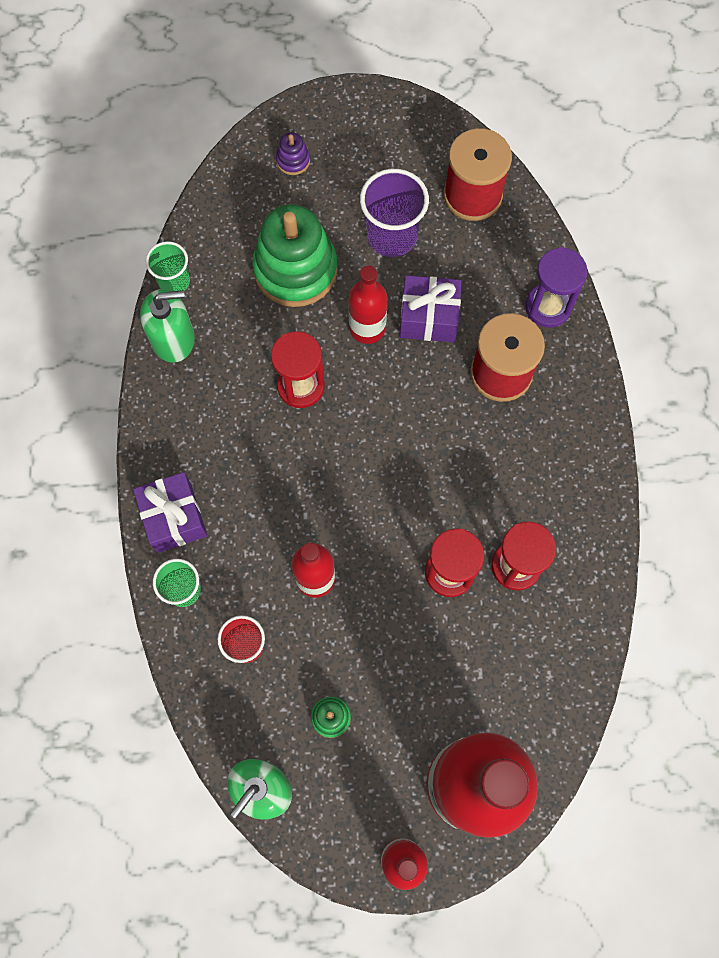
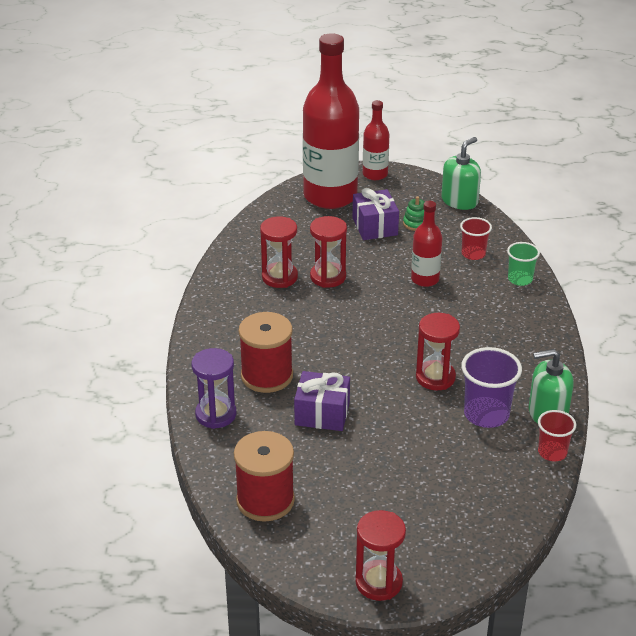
camera: 175 degrees left, 35 degrees down
purple gift [133,472,207,553] -> purple gift moved to [352,188,399,240]
green cup [146,241,190,291] -> red cup [538,410,576,461]
green stacking toy [252,204,338,307] -> none
purple stacking toy [276,132,310,175] -> none
red bottle [348,266,388,344] -> none
purple cup [360,169,429,257] -> purple cup moved to [461,347,522,428]
none -> red hourglass [355,510,406,601]

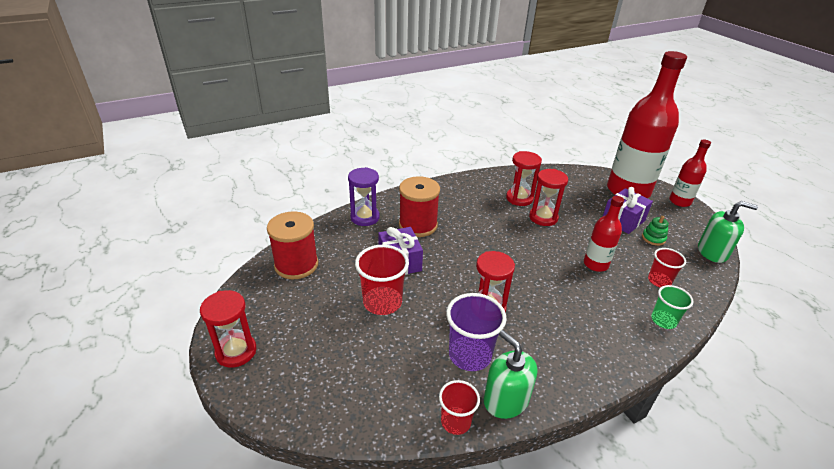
camera: 60 degrees right, 0 degrees up
none -> red cup [355,245,409,315]

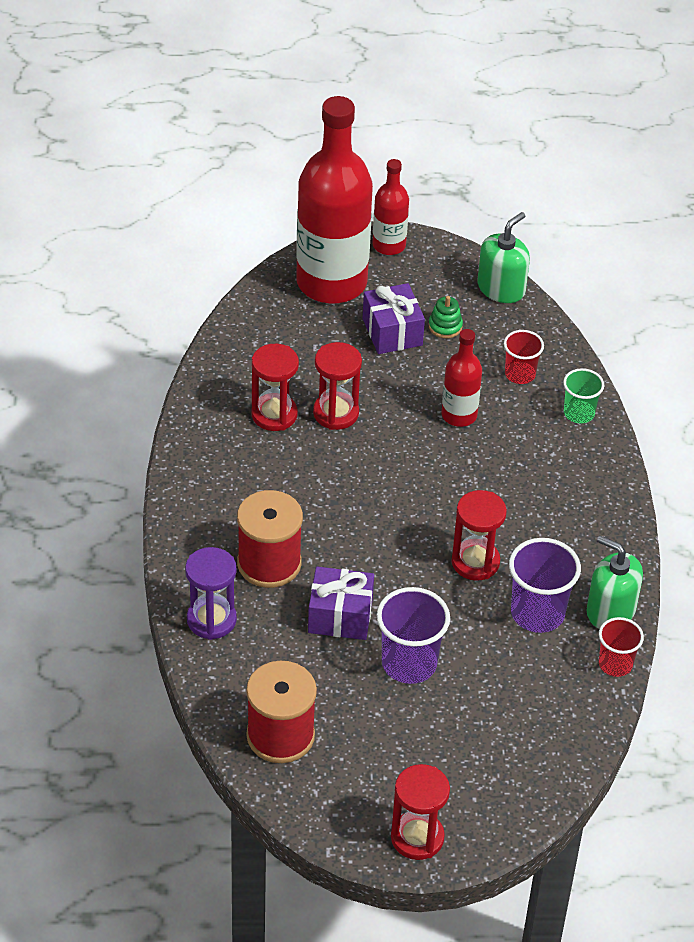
camera: 65 degrees left, 10 degrees up
red cup [355,245,409,315] -> purple cup [377,587,450,684]
green soap dispenser [484,330,537,419] -> green soap dispenser turned 45 degrees clockwise [586,535,643,629]

